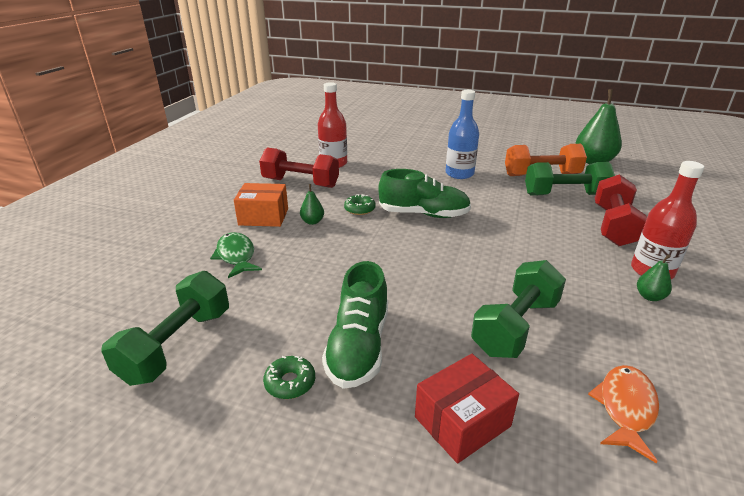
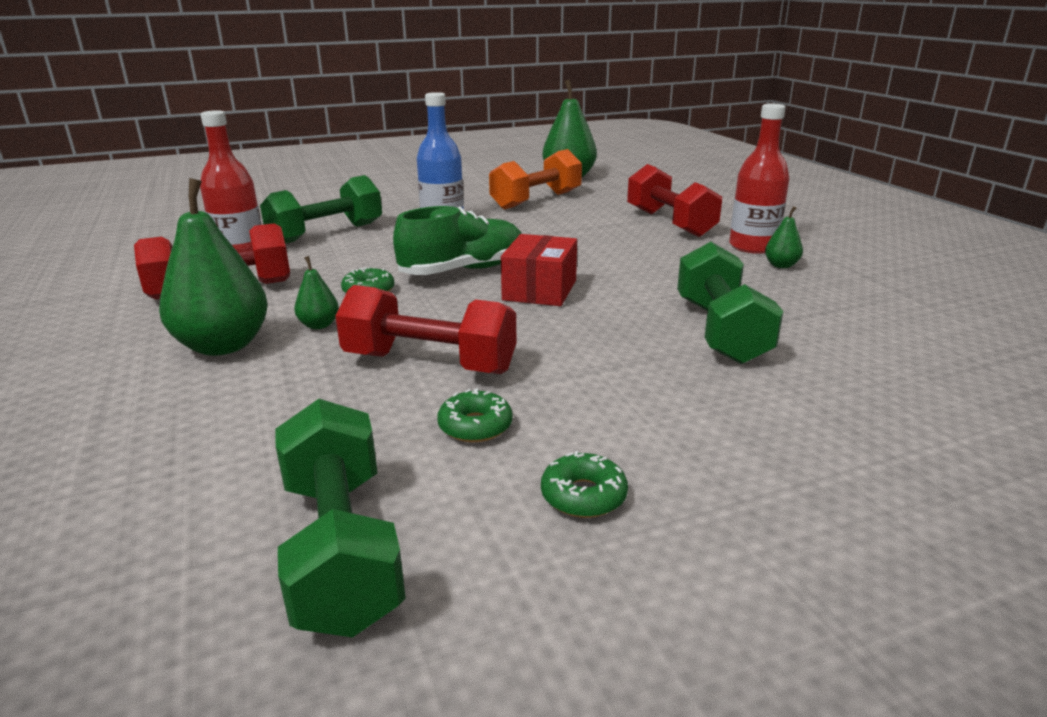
camera: 40 degrees left, 5 degrees down
green fish [210,232,262,278] -> none
orange box [234,183,288,227] -> green pear [159,178,268,356]
green shoe [322,261,388,389] -> none
red box [415,354,519,463] -> red box moved to [501,234,577,306]
green dumbbell [525,162,615,195] -> green dumbbell moved to [260,175,382,244]
orange fish [588,365,659,464] -> none
none -> red dumbbell [336,285,517,374]
none -> green donut [437,388,513,442]

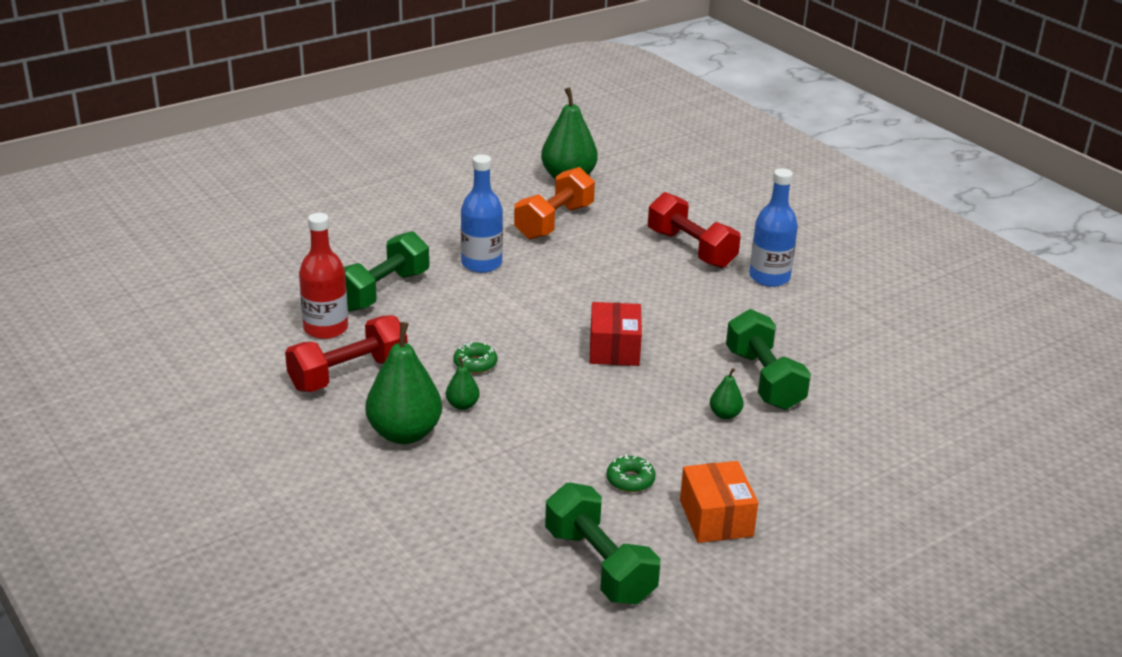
camera: 15 degrees left, 5 degrees up
red dumbbell [336,285,517,374] -> none
green shoe [393,206,521,275] -> none
green donut [541,451,628,518] -> orange box [680,461,758,543]
red bottle [729,104,790,254] -> blue bottle [749,168,798,287]
green pear [765,206,803,268] -> green pear moved to [710,368,743,420]

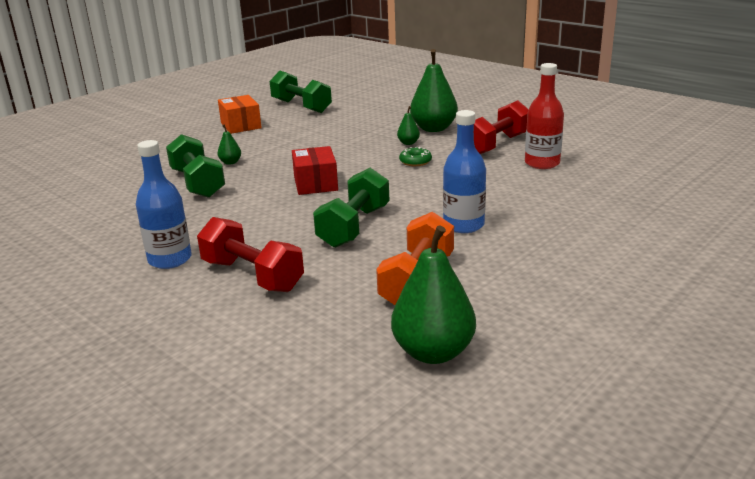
camera: 170 degrees right, 5 degrees down
green dumbbell [344,231,429,312] -> green dumbbell moved to [313,168,389,248]
green donut [607,454,656,492] -> none

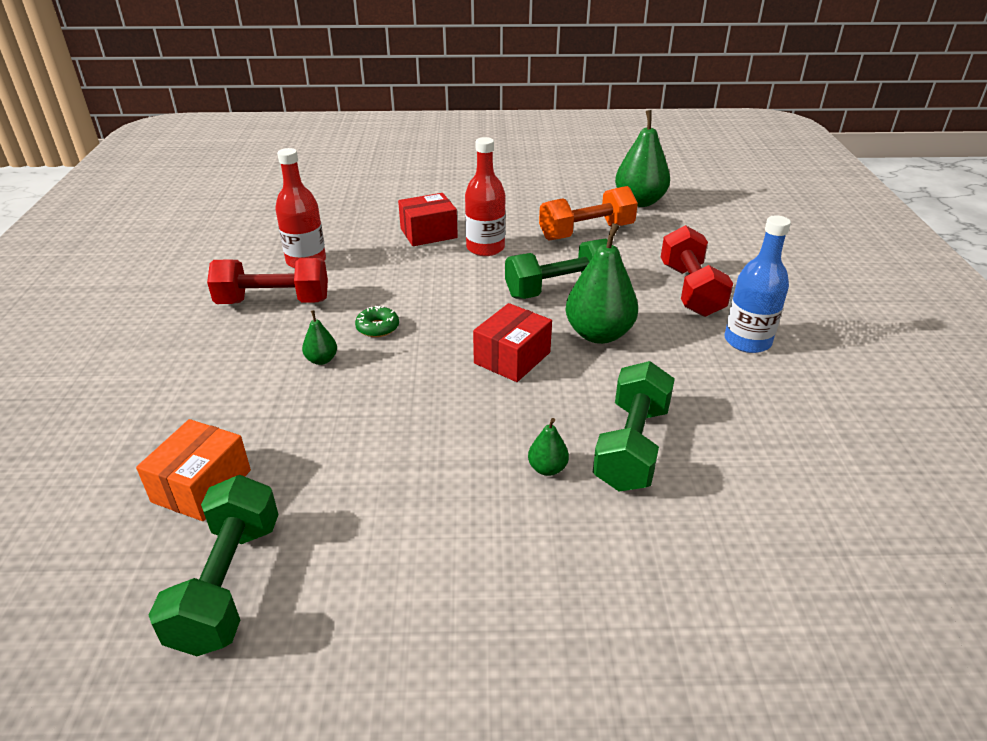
camera: 135 degrees left, 10 degrees up
orange box [218,95,262,134] -> orange box moved to [136,419,251,521]
green pear [410,49,458,132] -> green pear moved to [565,223,638,344]
blue bottle [443,110,486,233] -> red bottle [465,137,506,256]
none -> red box [398,193,458,246]

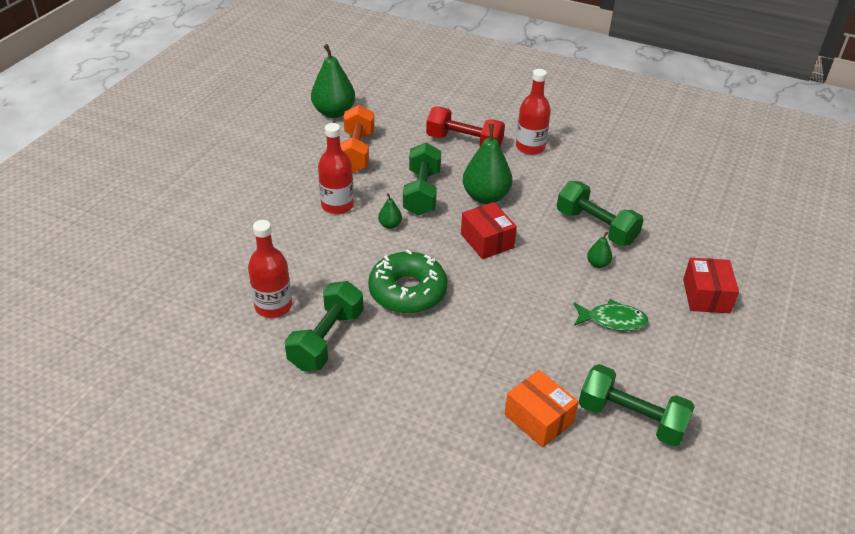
camera: 65 degrees left, 5 degrees up
red dumbbell [207,258,328,304] -> green dumbbell [285,281,364,371]
green pear [302,310,337,365] -> green pear moved to [378,193,402,229]
green donut [355,306,399,337] -> green donut [368,249,448,314], size x2.25
red box [398,193,458,246] -> red box moved to [683,258,739,313]
blue bottle [724,215,791,353] -> red bottle [516,69,551,155]
none -> green fish [574,299,649,331]

